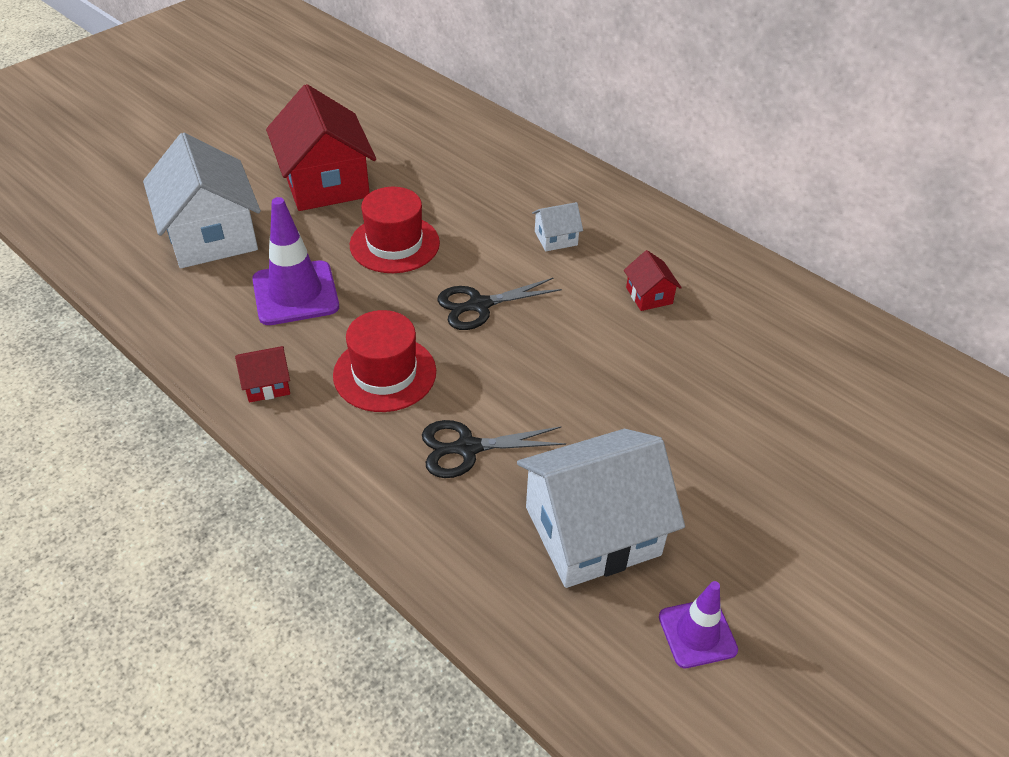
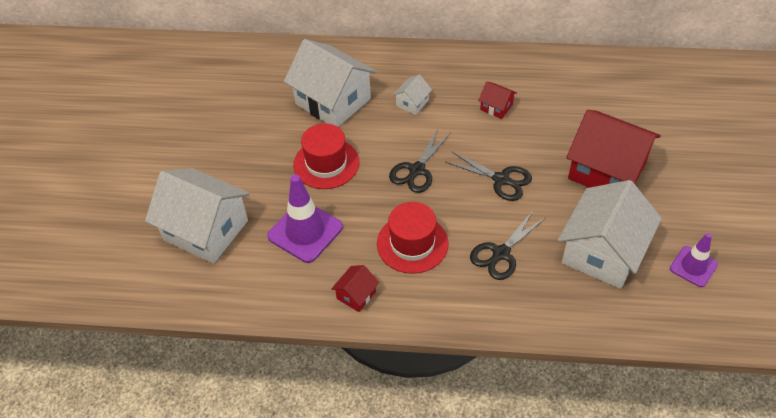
camera: 35 degrees left, 5 degrees up
red house [266,84,376,211] -> red house moved to [566,110,661,188]
none -> white house [284,39,377,127]
none -> black scissors [446,151,532,201]

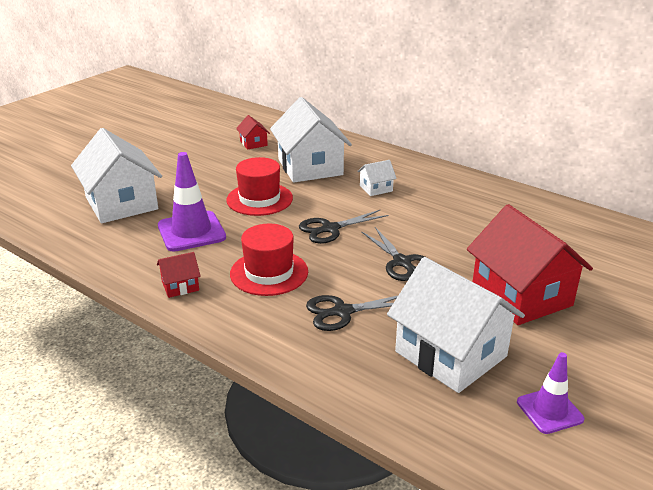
camera: 30 degrees right, 20 degrees down
red house [478,81,517,119] -> red house moved to [236,115,270,150]
white house [558,180,662,289] -> white house turned 75 degrees clockwise [387,257,525,393]

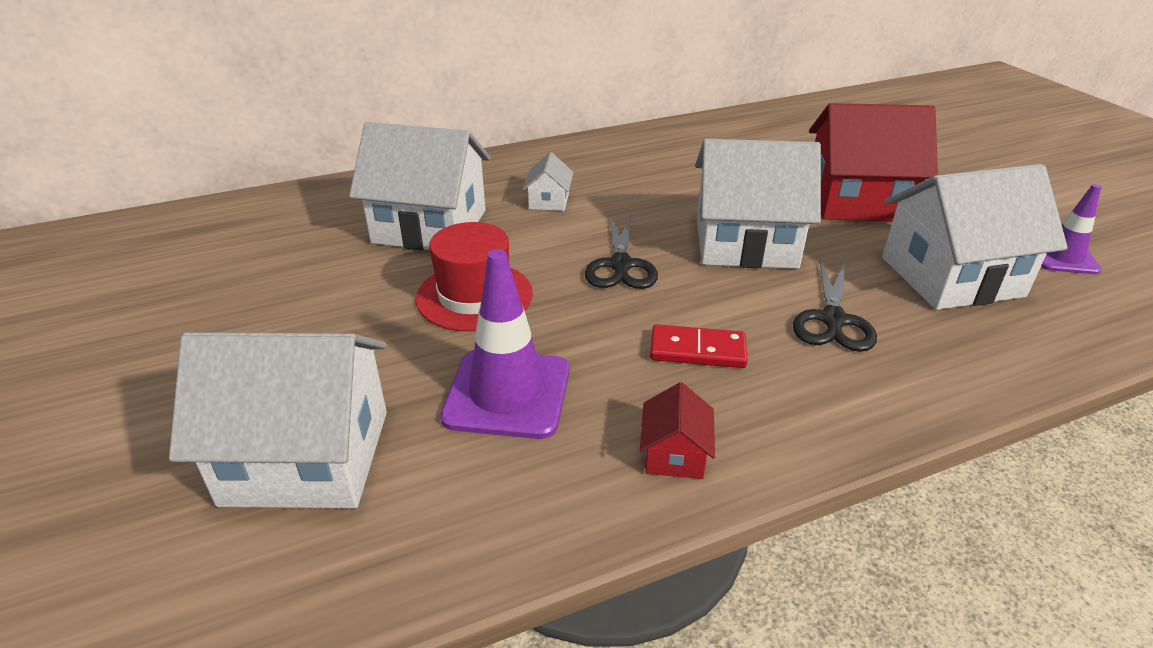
camera: 60 degrees left, 5 degrees up
red hat [230,224,308,296] -> red domino [650,324,748,368]
red house [236,115,270,150] -> none
black scissors [361,227,429,281] -> white house [695,139,821,269]

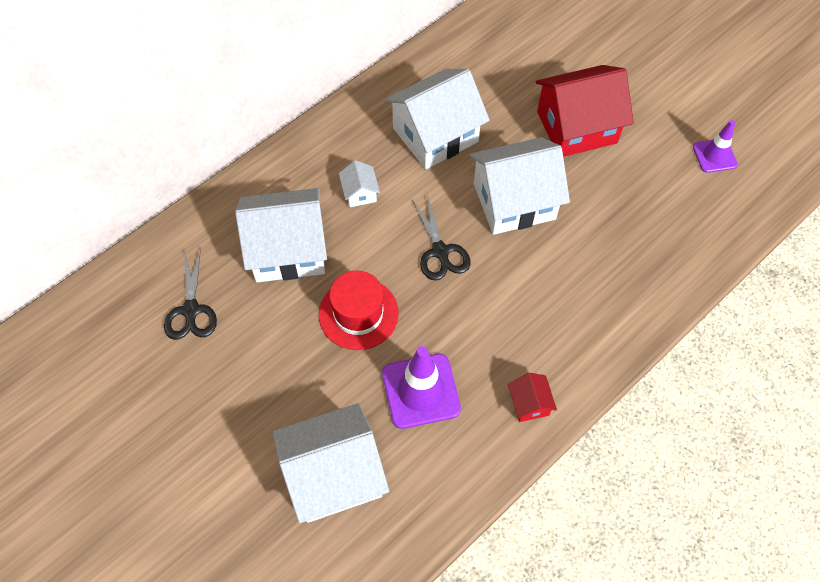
camera: 20 degrees left, 25 degrees up
red domino [650,324,748,368] -> none
black scissors [793,260,877,352] -> black scissors moved to [164,247,217,340]
white house [882,164,1068,310] -> white house moved to [384,69,490,169]

